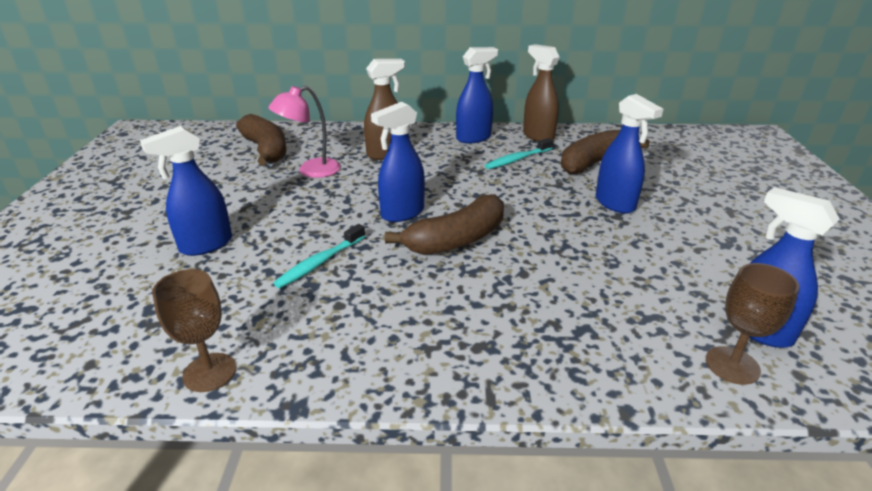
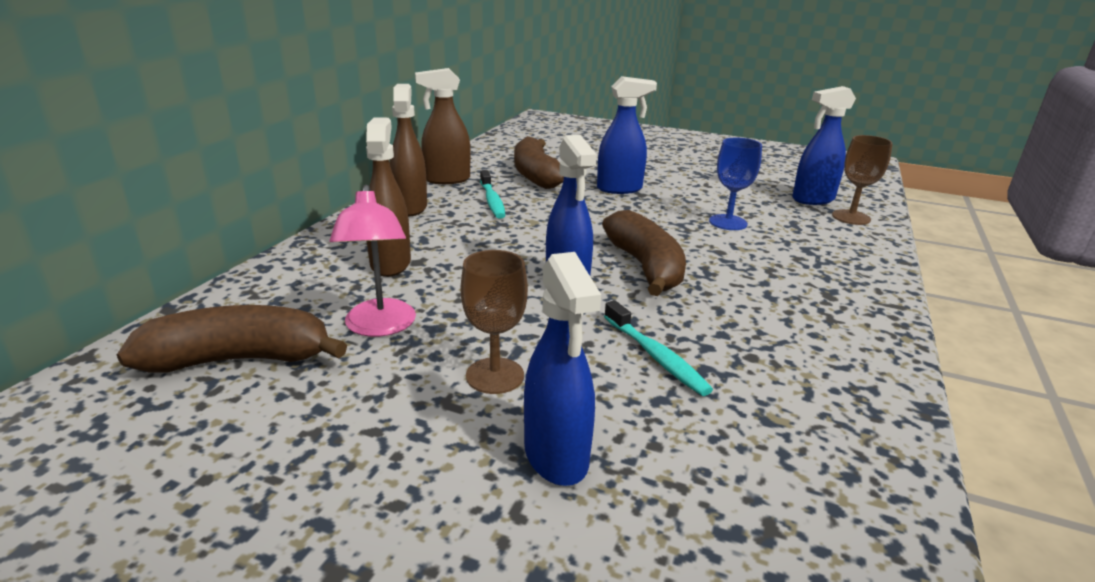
camera: 70 degrees left, 5 degrees down
brown goblet [152,269,236,392] -> brown goblet moved to [461,250,528,394]
blue spray bottle [456,47,498,143] -> brown spray bottle [390,84,427,216]
none -> blue goblet [709,138,762,230]

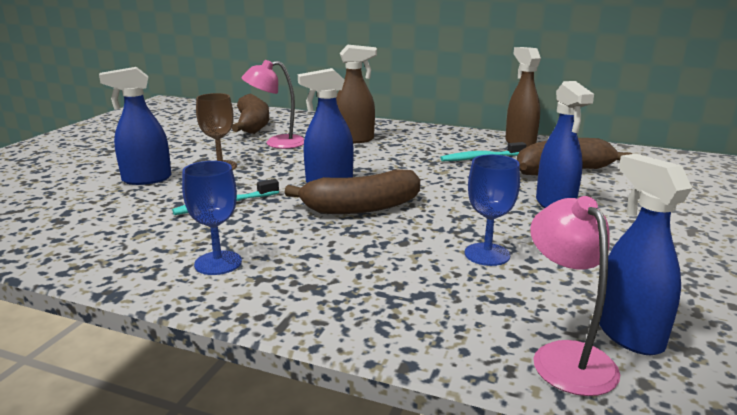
camera: 90 degrees right, 5 degrees down
brown spray bottle [390,84,427,216] -> none
brown goblet [832,135,893,225] -> pink lamp [530,196,620,396]
none -> blue goblet [182,161,242,275]

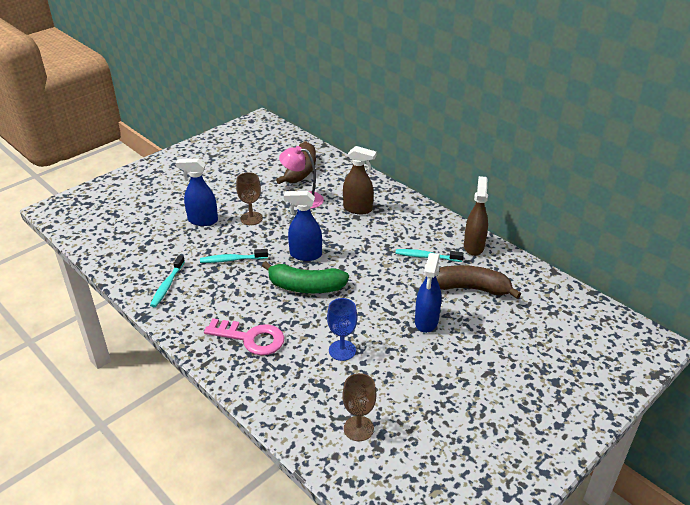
camera: 25 degrees right, 15 degrees up
blue goblet [182,161,242,275] -> none
brown banana [284,169,420,214] -> green banana [262,261,349,293]
pink lamp [530,196,620,396] -> none
blue spray bottle [599,154,692,355] -> brown goblet [342,373,376,441]
none -> turquoise toothbrush [150,255,185,307]
none -> pink key [204,318,285,355]

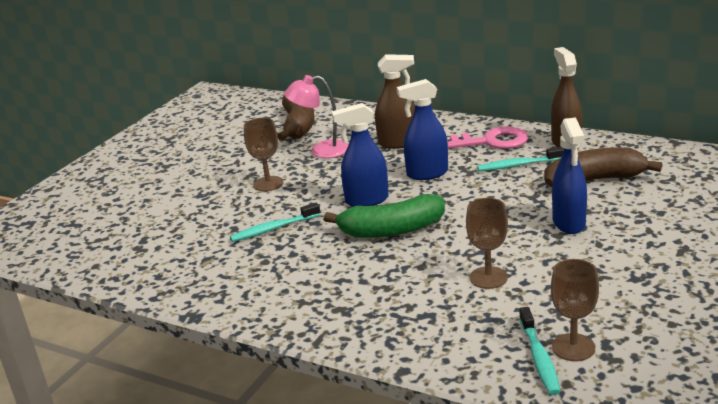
camera: 15 degrees left, 10 degrees down
turquoise toothbrush [150,255,185,307] -> turquoise toothbrush moved to [519,307,561,395]
blue spray bottle [176,158,218,226] -> blue spray bottle moved to [397,79,448,180]
pink key [204,318,285,355] -> pink key moved to [447,126,528,149]
blue goblet [327,298,357,361] -> brown goblet [466,198,508,289]

